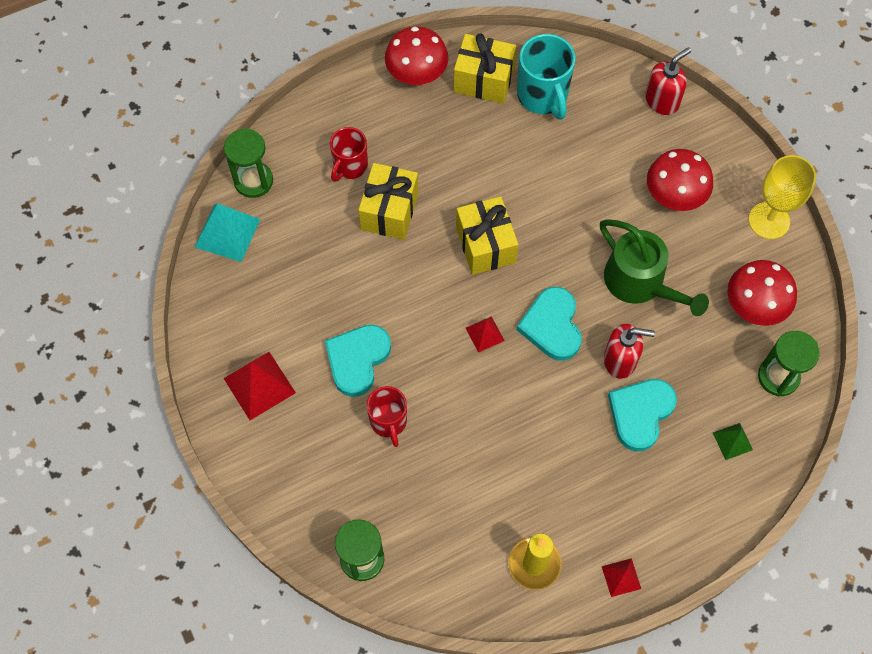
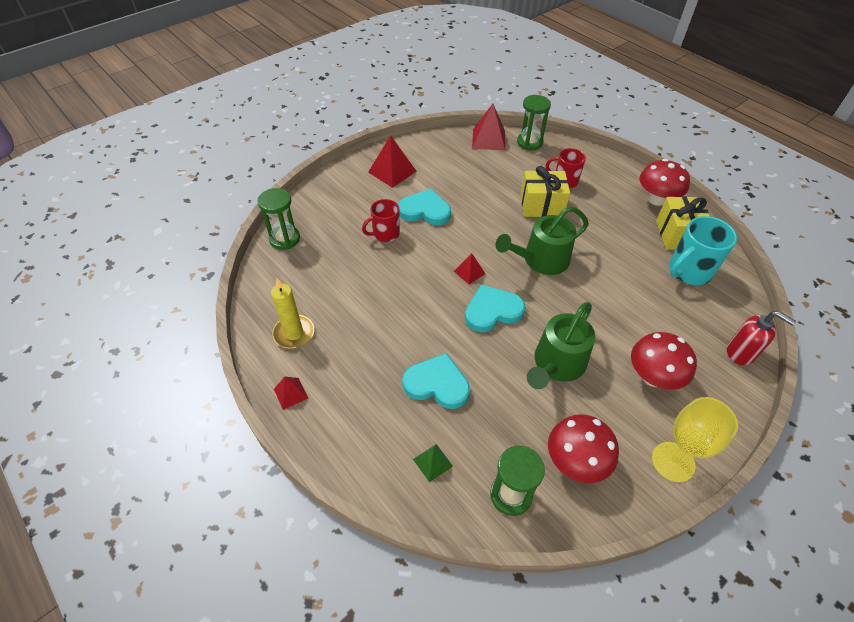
camera: 75 degrees right, 15 degrees down
turquoise pyramid [195,203,260,262] -> red pyramid [472,104,505,151]
yellow gift [456,196,518,275] -> green watering can [495,206,589,275]
red soap dispenser [604,324,655,379] -> none

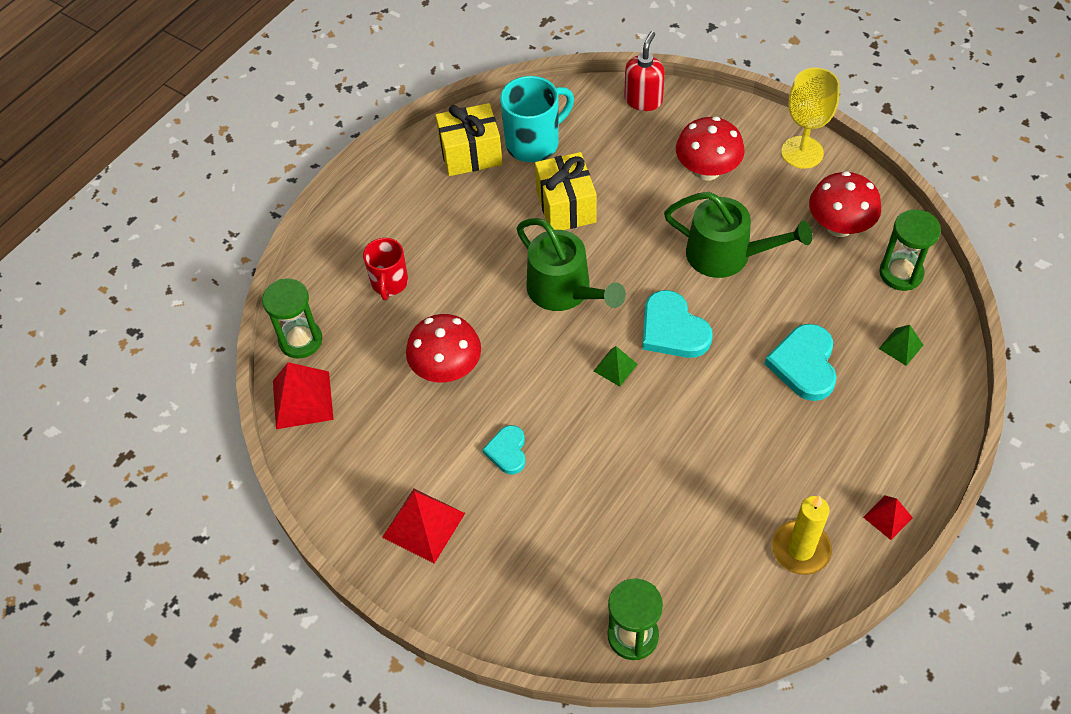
camera: 100 degrees left, 5 degrees up
red mug [362,199,400,242] -> none
turquoise heart [398,188,451,225] -> turquoise heart [482,425,526,475], size x0.60
red pyramid [454,253,486,284] -> green pyramid [594,346,638,387]
yellow gift [521,166,570,217] -> yellow gift moved to [535,152,597,230]
red mushroom [639,159,690,206] -> red mushroom moved to [406,314,481,383]
turquoise mug [669,216,737,285] -> turquoise mug turned 75 degrees counterclockwise [500,76,574,162]

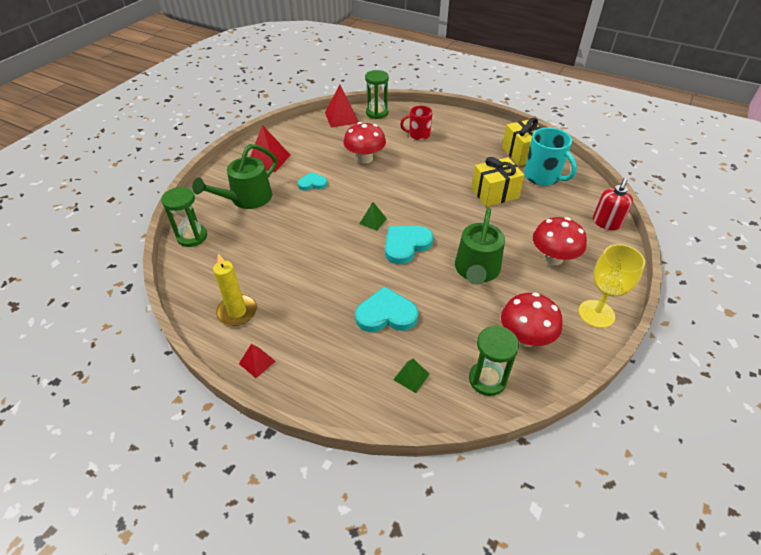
camera: 80 degrees right, 10 degrees down
green watering can [516,218,626,311] -> green watering can moved to [192,144,277,209]
red soap dispenser [624,31,665,111] -> red soap dispenser turned 105 degrees clockwise [593,178,633,230]

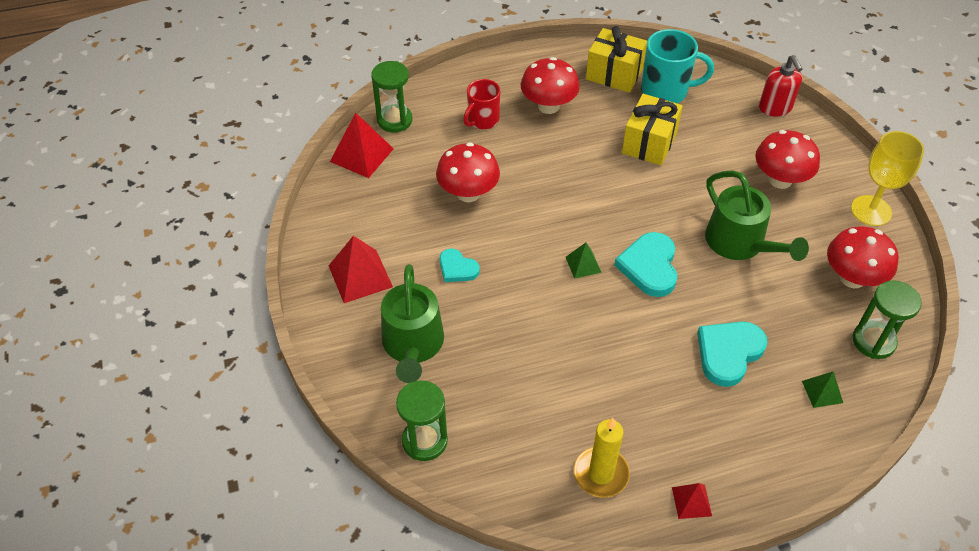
camera: 45 degrees left, 5 degrees up
turquoise heart [298,172,327,191] -> turquoise heart turned 90 degrees counterclockwise [440,249,480,282]
none -> red mushroom [521,57,580,114]

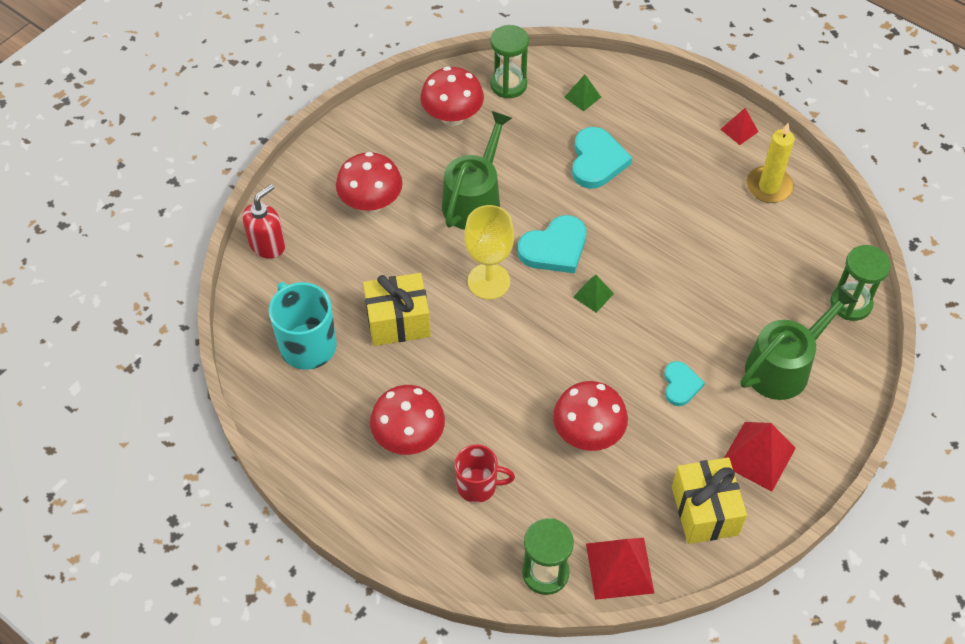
camera: 125 degrees left, 5 degrees up
yellow gift [586,26,647,93] -> yellow gift moved to [672,457,747,544]
turquoise heart [697,322,767,387] -> turquoise heart turned 90 degrees counterclockwise [572,127,632,189]
yellow goblet [851,131,924,226] -> yellow goblet moved to [464,205,514,299]

